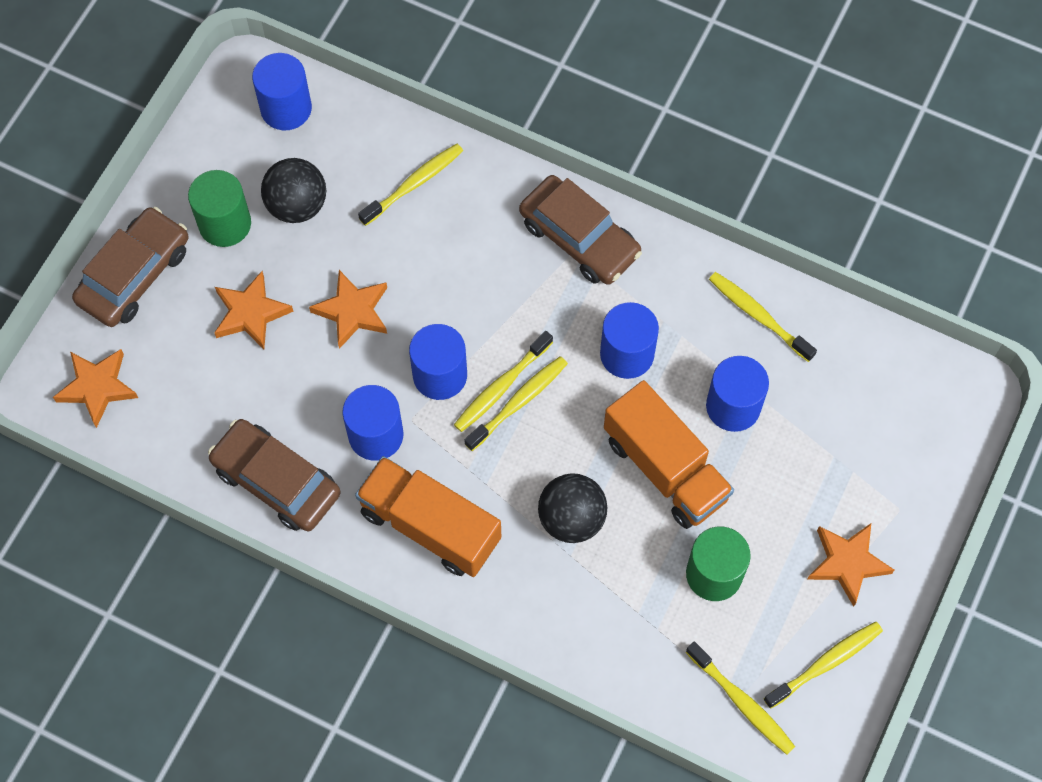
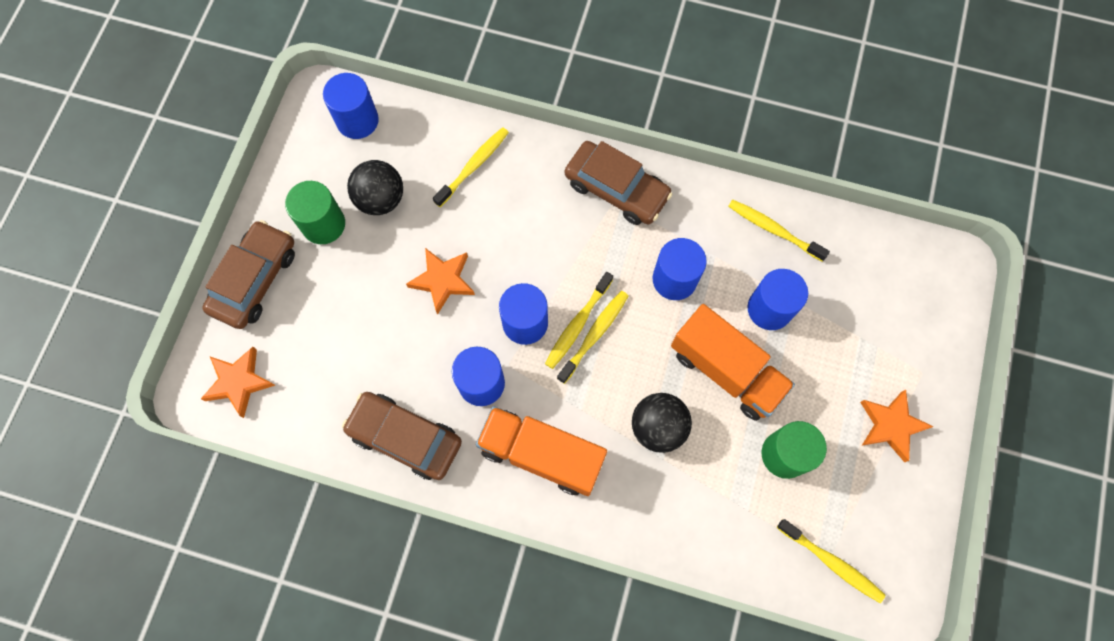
camera: 10 degrees left, 5 degrees up
orange star [214,271,294,349] -> none
yellow toothbrush [764,621,883,709] -> none

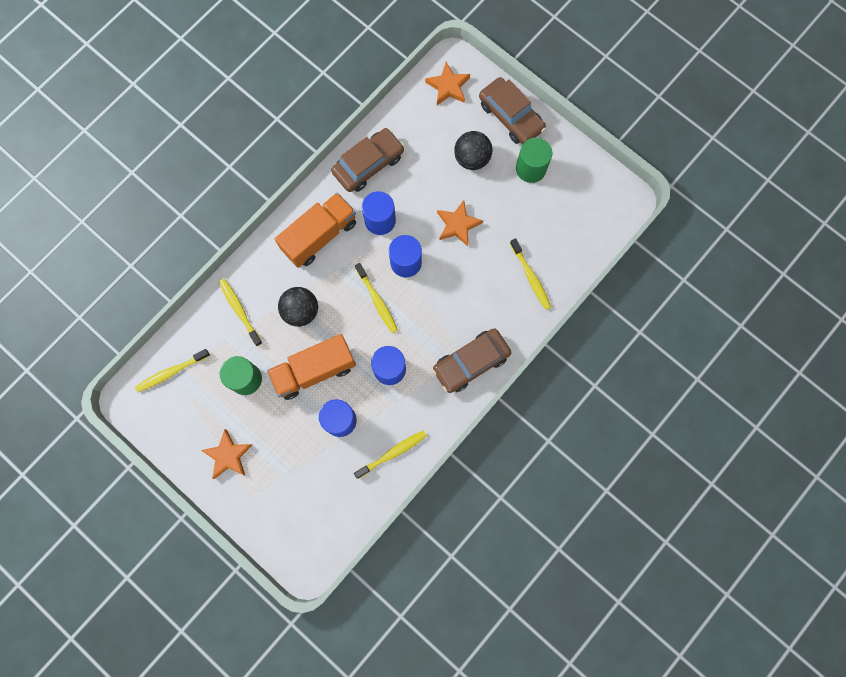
camera: 115 degrees right, 5 degrees up
blue cylinder [323,73,379,139] -> none
black ball [347,160,403,215] -> black ball moved to [454,131,492,170]
yellow toothbrush [545,272,613,369] -> yellow toothbrush moved to [219,279,262,346]

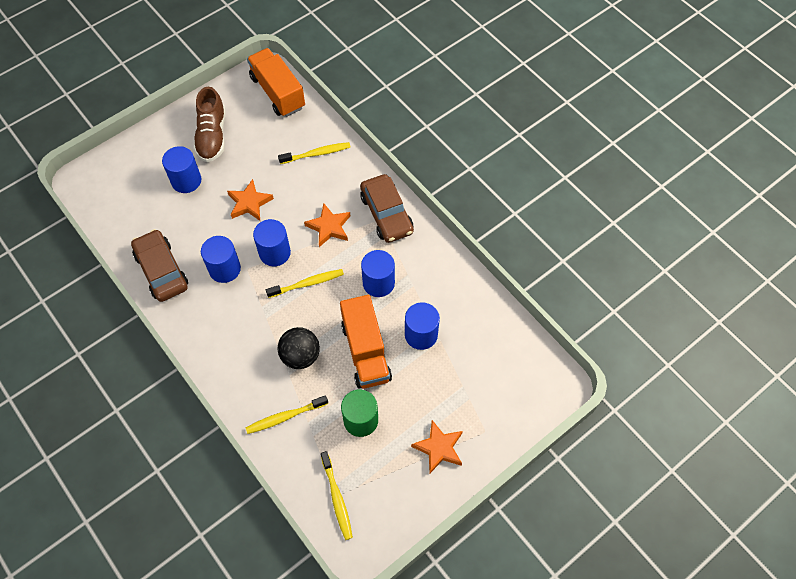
camera: 80 degrees left, 15 degrees down
orange truck [275,192,356,268] -> orange truck moved to [247,48,305,117]
yellow toothbrush [354,431,427,479] -> none
orange star [425,62,470,105] -> orange star moved to [304,203,350,247]
black ball [454,131,492,170] -> blue cylinder [162,146,201,193]
brown car [479,77,546,144] -> none
green cylinder [516,138,552,183] -> brown shoe [193,87,225,162]

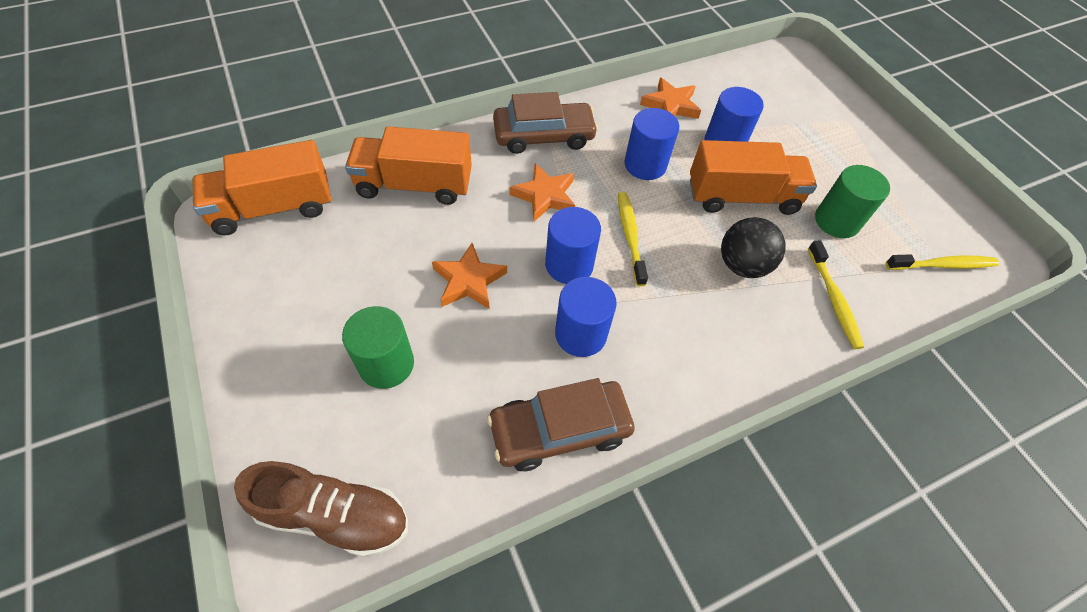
camera: 80 degrees left, 5 degrees down
blue cylinder [162,146,201,193] -> green cylinder [342,306,414,389]
brown shoe [193,87,225,162] -> brown shoe moved to [234,461,408,557]
yellow toothbrush [278,142,351,164] -> orange truck [345,126,472,205]
orange star [411,420,463,473] -> orange star moved to [640,78,701,119]

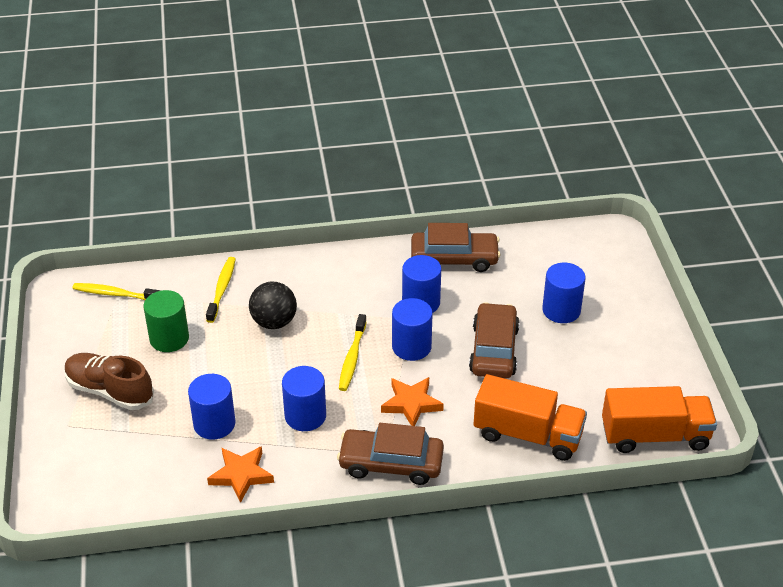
camera: 160 degrees left, 15 degrees down
brown shoe [234,461,408,557] -> brown shoe moved to [65,353,154,410]
green cylinder [342,306,414,389] -> blue cylinder [542,263,586,323]
orange star [432,243,507,309] -> brown car [469,302,520,378]
orange truck [690,140,817,215] -> none

